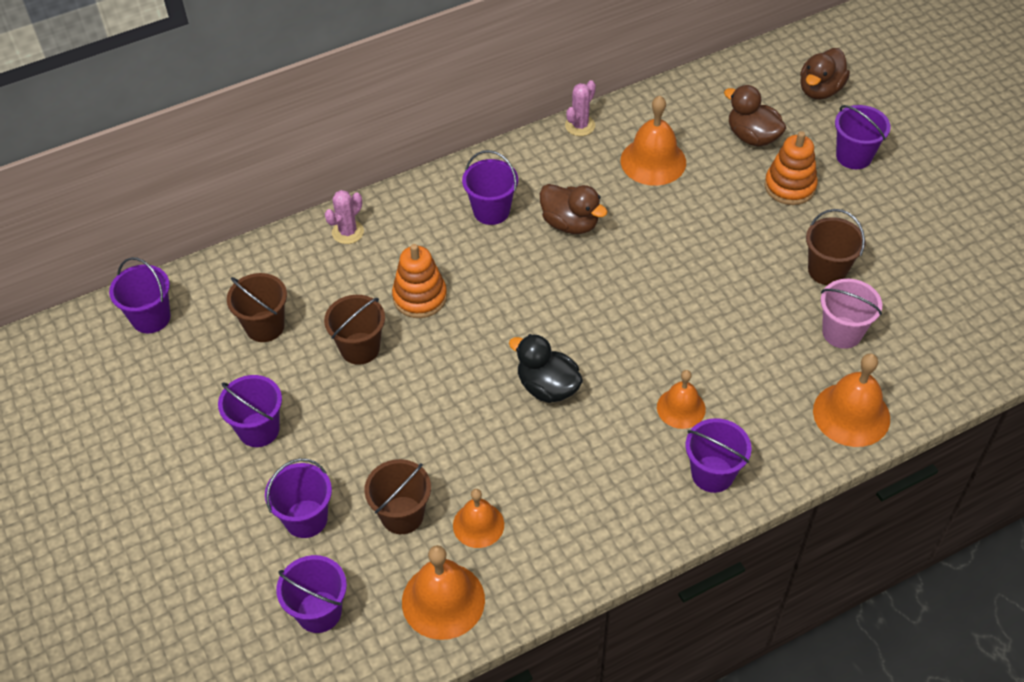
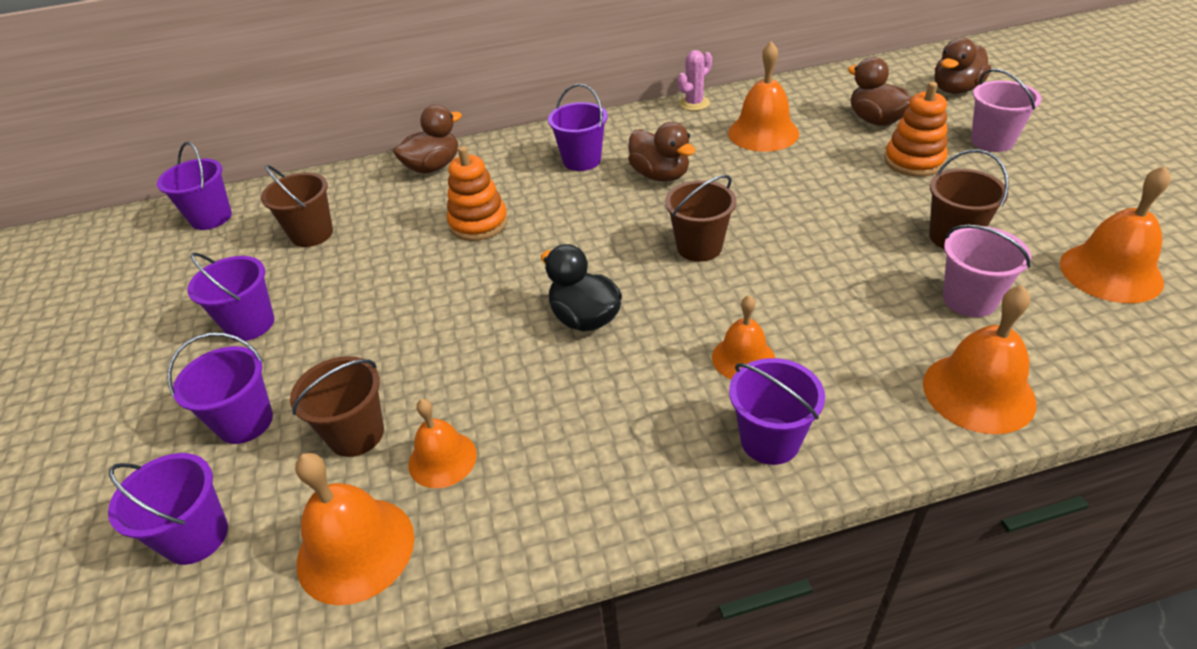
camera: 15 degrees right, 10 degrees down
brown bucket [324,295,385,365] -> brown bucket moved to [665,175,737,262]
pink cactus [325,190,364,244] -> brown duck [393,105,462,174]
purple bucket [835,105,891,169] -> pink bucket [971,69,1042,152]
none -> orange bell [1060,166,1171,303]

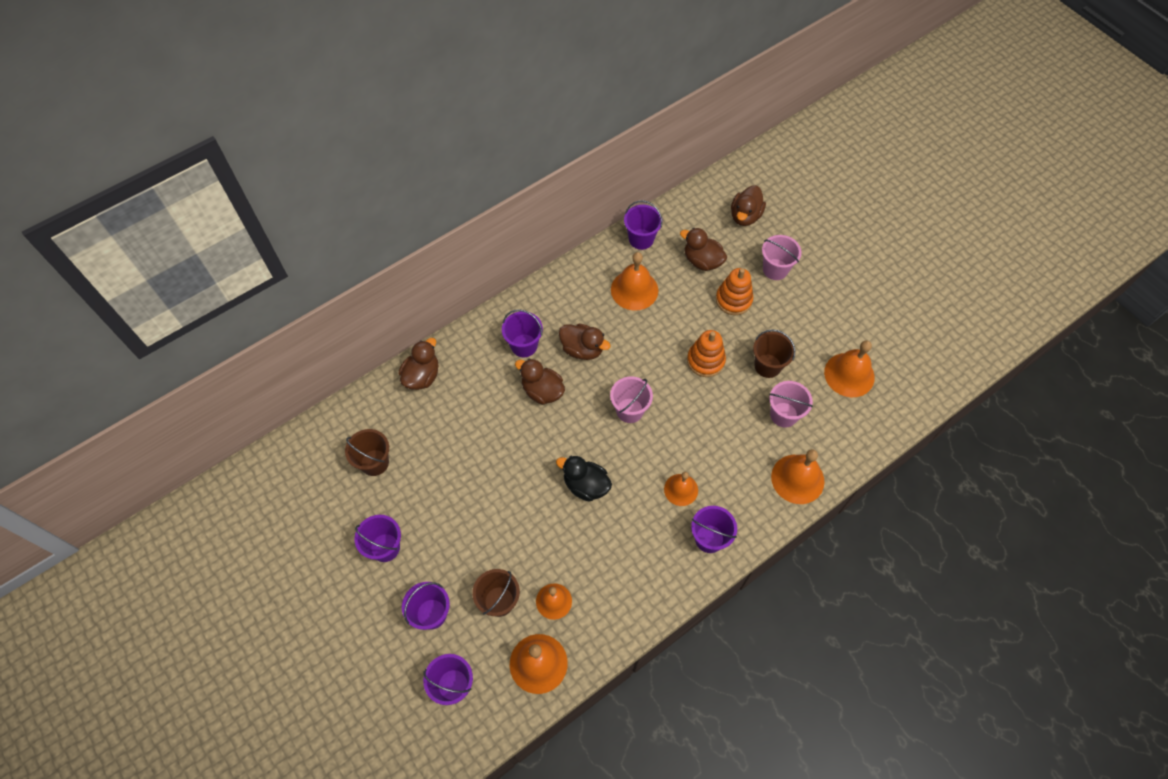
camera: 25 degrees left, 20 degrees up
purple bucket [157,142,232,230] -> purple bucket moved to [624,200,663,250]
orange stacking toy [447,146,508,241] -> orange stacking toy moved to [687,330,726,377]
brown bucket [665,175,737,262] -> pink bucket [610,376,653,423]
pink cactus [677,50,712,111] -> none
none -> brown duck [515,359,565,405]

